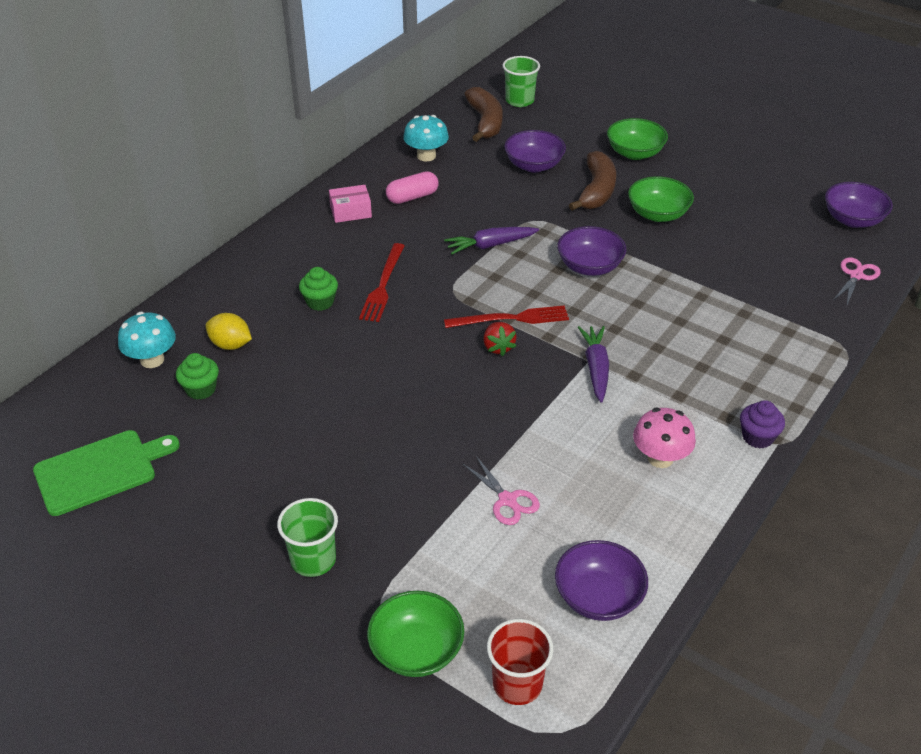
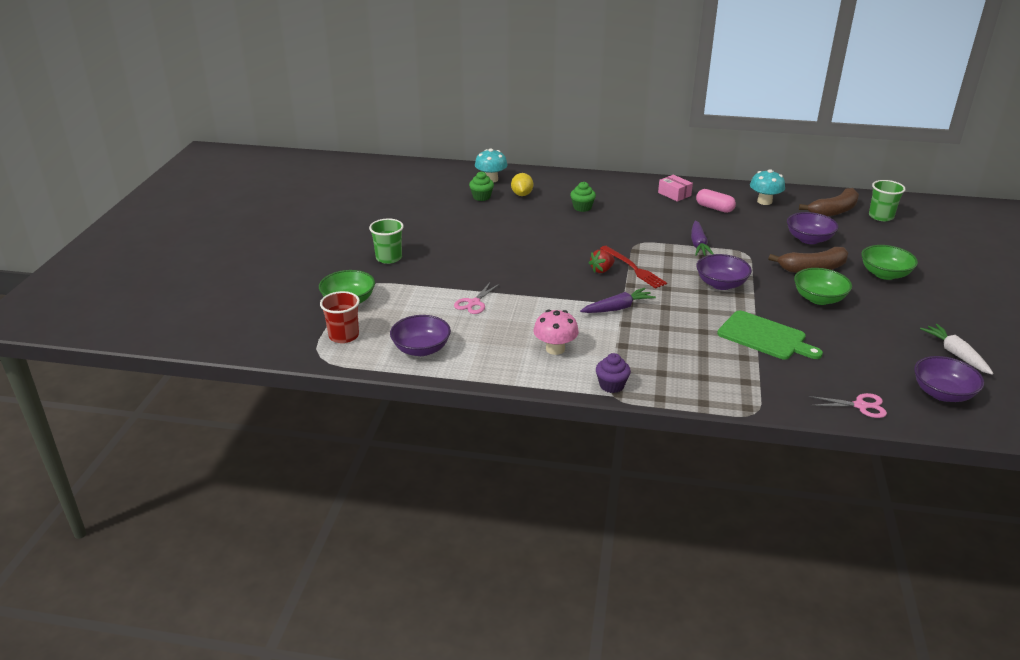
camera: 65 degrees right, 10 degrees down
green cutting board [33,430,180,516] -> green cutting board moved to [717,311,823,360]
red fork [359,243,405,322] -> none
purple carrot [444,227,539,254] -> purple carrot turned 135 degrees counterclockwise [691,220,714,256]
none -> white carrot [920,324,993,375]

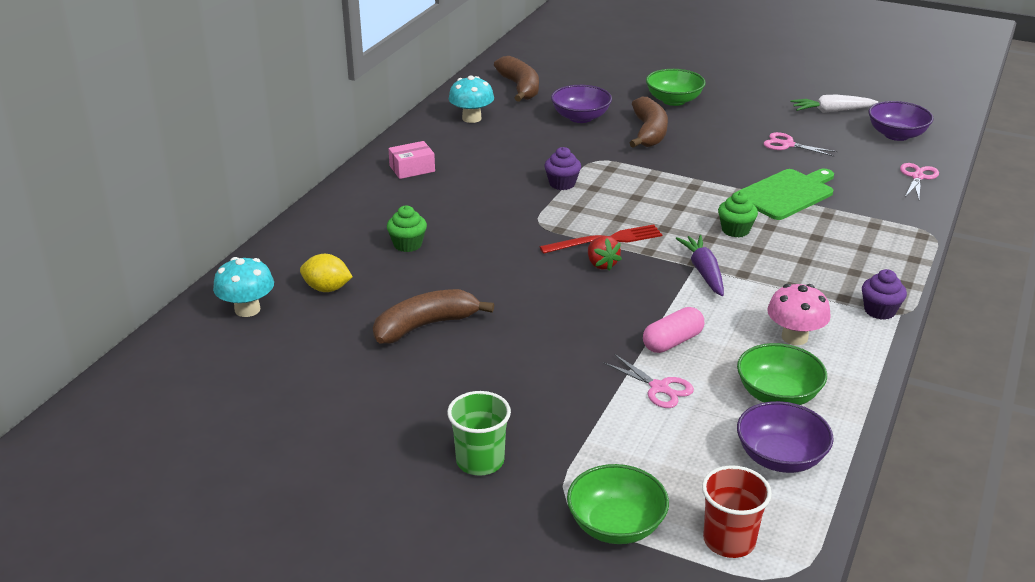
camera: 75 degrees left, 0 degrees up
green cupcake [469,171,494,201] -> green cupcake moved to [718,192,758,237]
purple carrot [691,220,714,256] -> purple cupcake [544,147,581,190]
pink capsule [696,189,736,213] -> pink capsule moved to [643,307,704,353]
purple bowl [696,254,752,290] -> none
green bowl [794,268,852,305] -> green bowl moved to [737,343,827,405]
green cup [869,180,906,221] -> none
none -> brown banana [373,289,494,344]
none -> pink scissors [764,132,838,157]

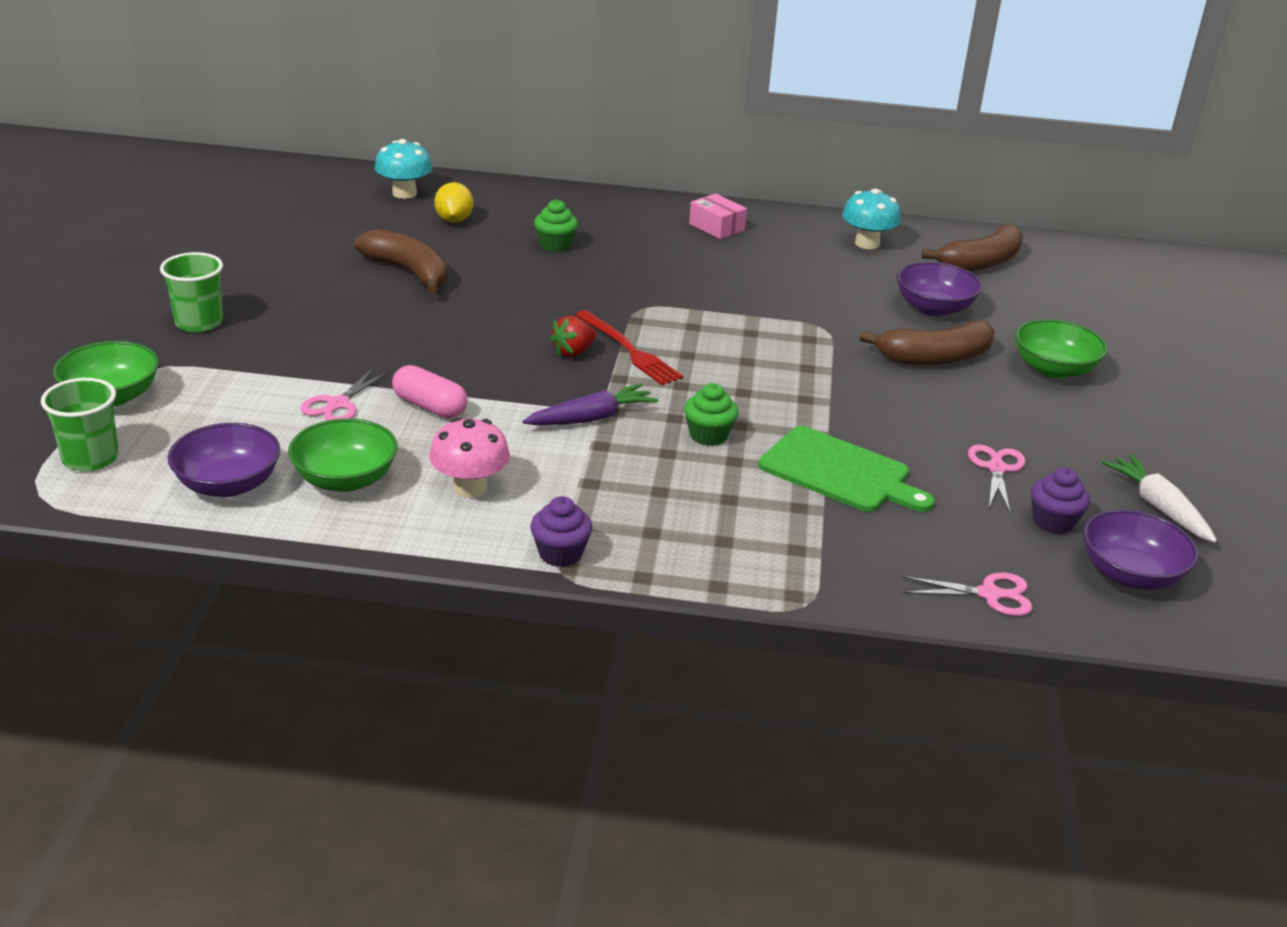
camera: 70 degrees right, 0 degrees up
purple cupcake [544,147,581,190] -> purple cupcake moved to [1031,467,1090,534]
red cup [702,465,772,558] -> green cup [41,378,119,472]

